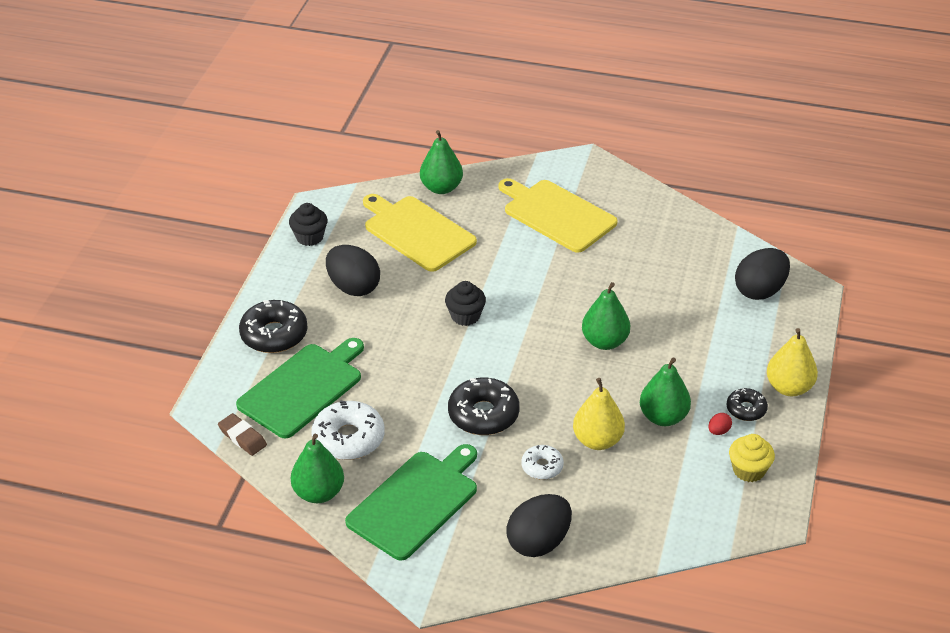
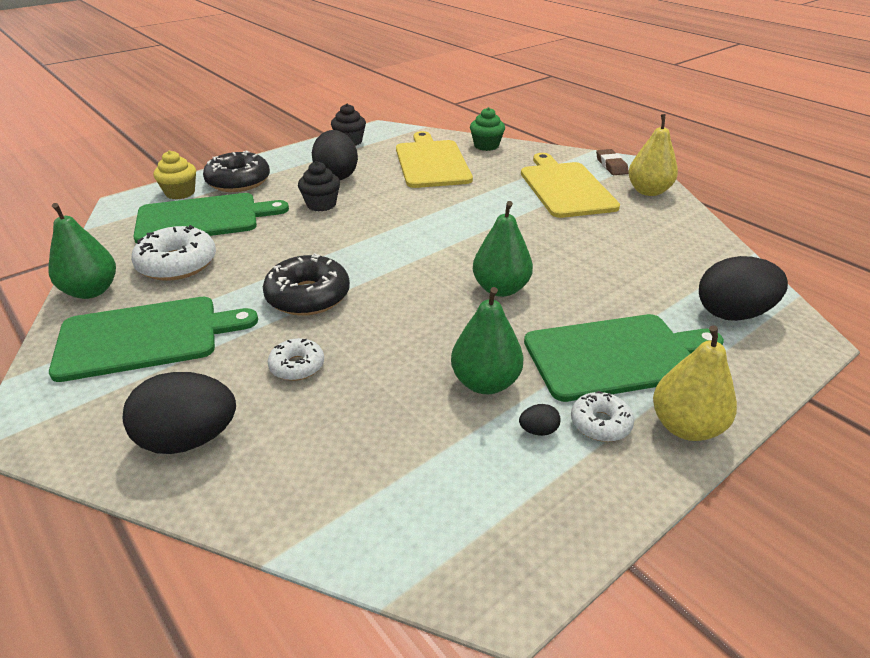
camera: 35 degrees right, 5 degrees down
brown eraser [218,413,267,456] -> brown eraser moved to [596,149,629,175]
green pear [420,130,463,194] -> green cupcake [470,107,505,151]
black cupcake [445,281,486,326] -> black cupcake moved to [298,161,340,212]
yellow pear [573,378,625,450] -> yellow pear moved to [628,114,678,196]
red egg [708,413,732,435] -> black egg [519,404,561,436]
black donut [727,388,768,421] -> white donut [571,391,634,442]
yellow cupcake [729,434,775,482] -> yellow cupcake moved to [154,151,196,199]
none -> green cutting board [524,314,724,402]

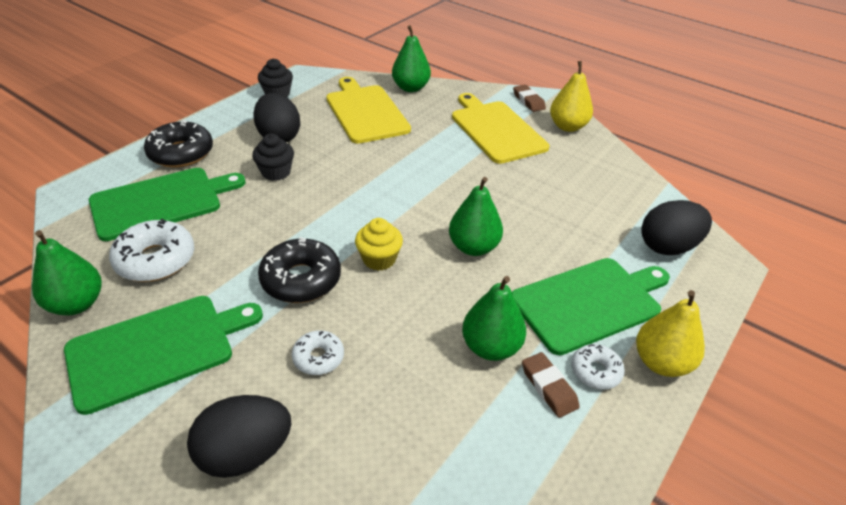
camera: 15 degrees left, 5 degrees up
yellow cupcake [154,151,196,199] -> yellow cupcake moved to [355,218,403,271]
green cupcake [470,107,505,151] -> green pear [392,25,431,92]
black egg [519,404,561,436] -> brown eraser [522,352,580,418]

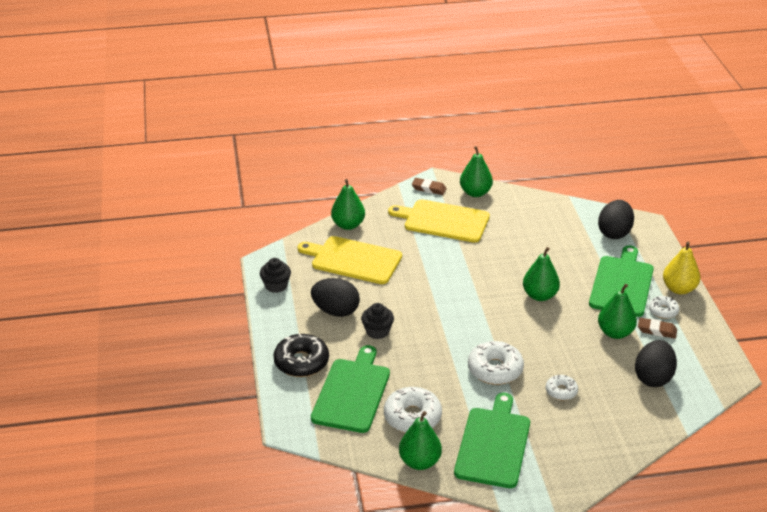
camera: 45 degrees left, 5 degrees down
black egg [187,395,291,478] -> black egg moved to [635,340,677,387]
black donut [258,237,341,303] -> white donut [468,341,524,385]
yellow cupcake [355,218,403,271] -> none
yellow pear [550,61,593,132] -> green pear [460,146,493,197]

